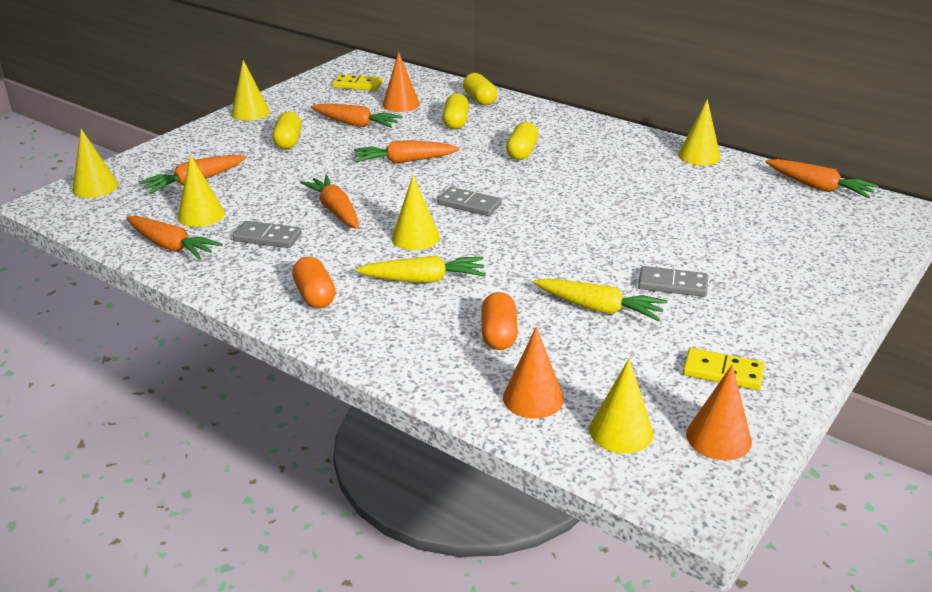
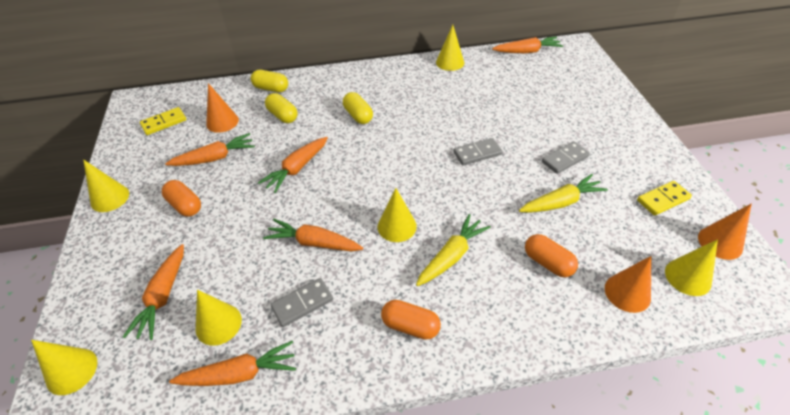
camera: 45 degrees left, 15 degrees up
yellow capsule [272,112,302,149] -> orange capsule [162,180,201,217]
grey domino [438,187,502,216] -> grey domino moved to [453,138,503,165]

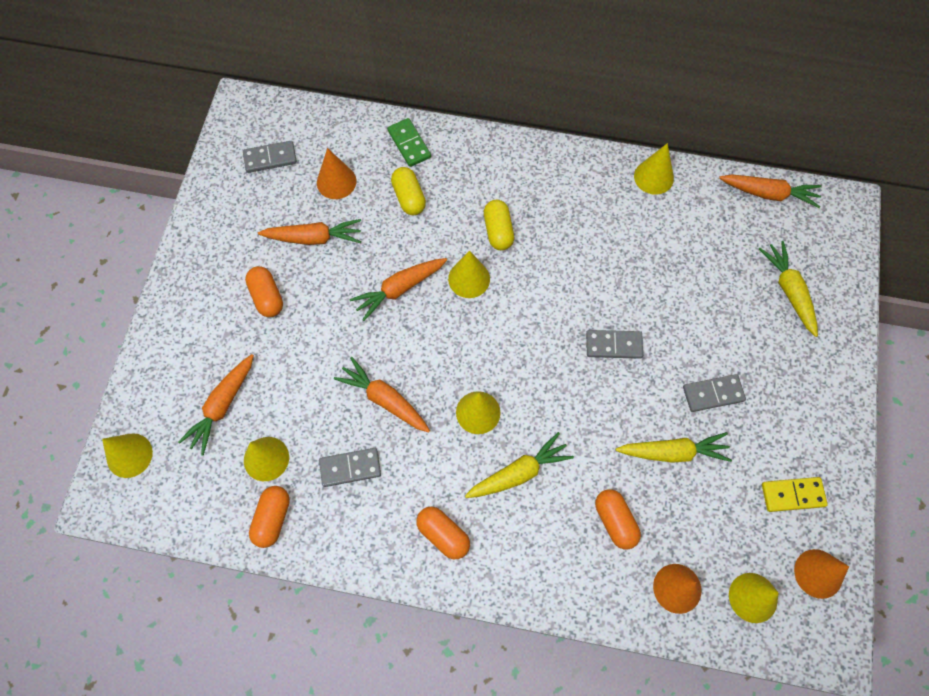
camera: 20 degrees right, 20 degrees up
yellow cone [83,160,129,212] -> yellow cone moved to [448,251,490,298]
yellow domino [140,107,187,135] -> grey domino [243,141,297,173]
orange carrot [169,341,296,386] -> orange capsule [249,486,290,548]
yellow capsule [251,70,288,93] -> green domino [387,118,431,167]
none -> yellow carrot [759,241,818,337]

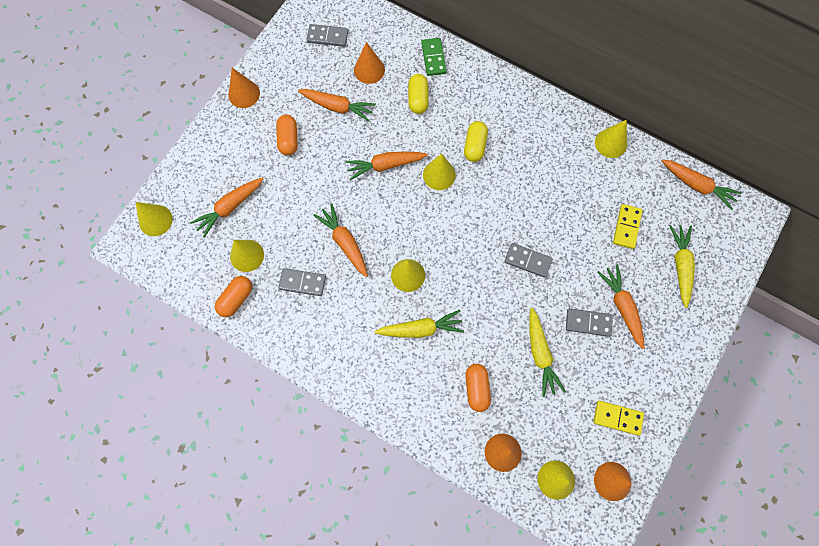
camera: 20 degrees right, 5 degrees up
orange capsule [416,506,470,559] -> none
yellow carrot [616,432,732,463] -> yellow carrot turned 60 degrees clockwise [529,308,566,397]
none -> orange cone [228,68,260,108]
none -> orange carrot [597,264,644,349]
none -> yellow domino [613,204,643,249]

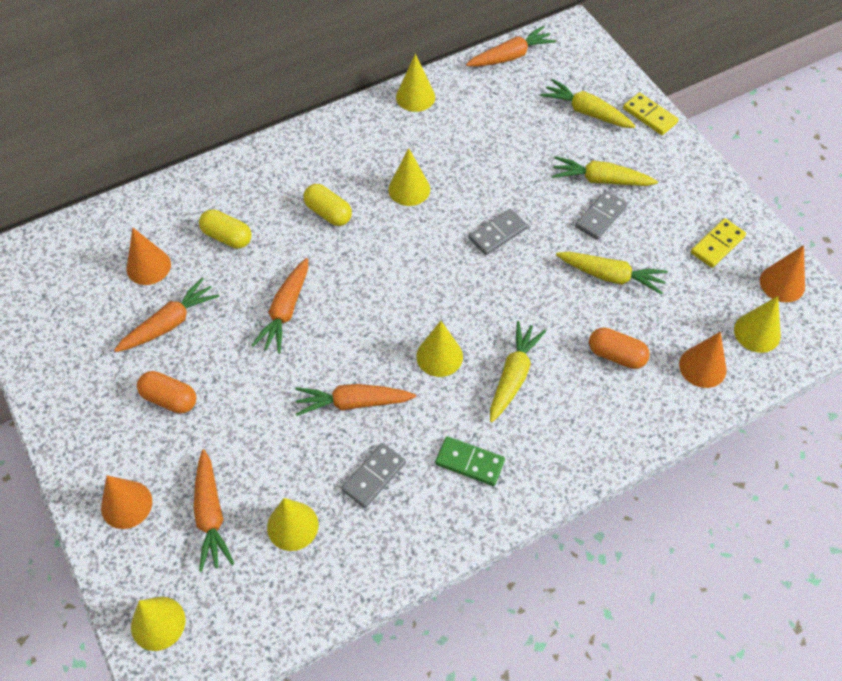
camera: 60 degrees left, 15 degrees down
orange capsule [215,276,252,317] -> none
orange cone [228,68,260,108] -> orange cone moved to [101,475,152,529]
grey domino [306,24,348,47] -> none
green domino [421,38,447,76] -> green domino moved to [435,436,505,486]
yellow cone [423,153,456,190] -> yellow cone moved to [388,148,430,206]
orange carrot [597,264,644,349] -> yellow carrot [552,156,658,186]
yellow domino [613,204,643,249] -> yellow domino moved to [623,92,679,135]

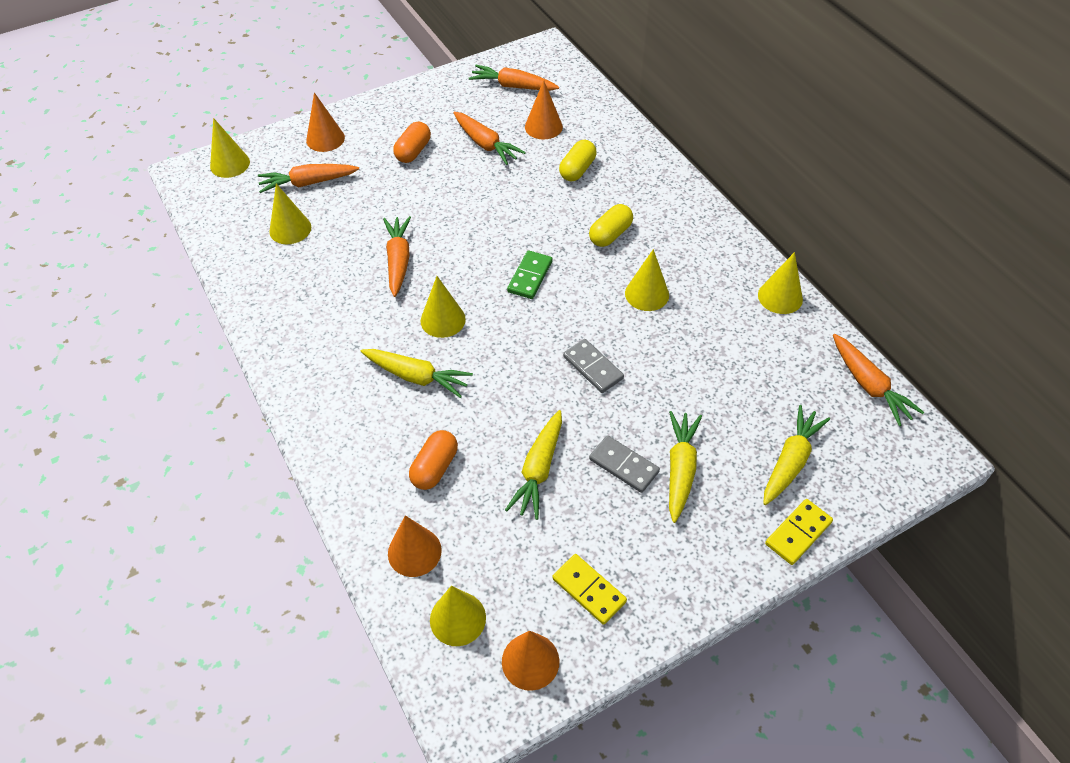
camera: 90 degrees right, 5 degrees down
orange carrot [251,258,308,354] -> orange carrot moved to [469,65,559,91]
grey domino [341,443,406,508] -> none
green domino [435,436,505,486] -> green domino moved to [507,250,552,299]

